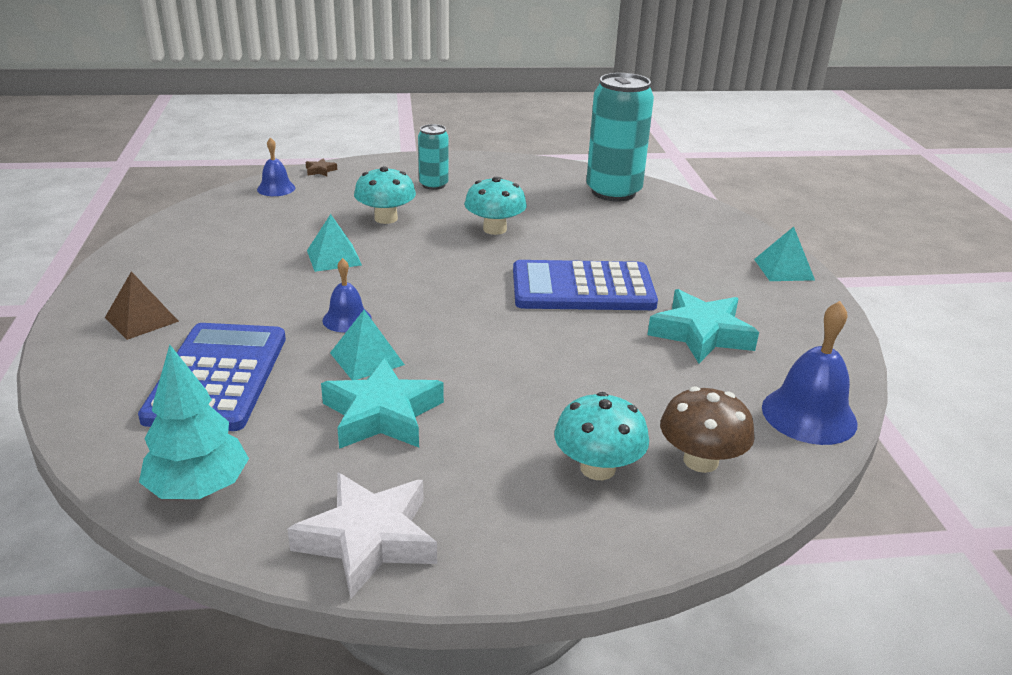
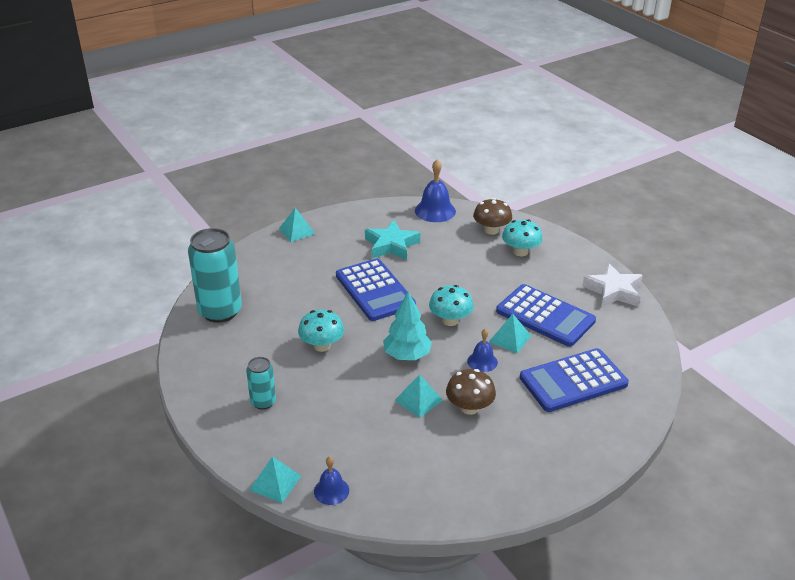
camera: 115 degrees left, 5 degrees up
brown pyramid [105,272,179,340] -> none
turquoise tree [139,345,249,499] -> turquoise tree moved to [383,291,432,360]
brown star [306,158,337,176] -> turquoise pyramid [249,456,301,503]
turquoise star [321,358,444,449] -> blue calculator [496,284,596,347]
turquoise mushroom [354,166,416,224] -> turquoise mushroom moved to [429,285,474,326]
none -> brown mushroom [446,369,496,415]

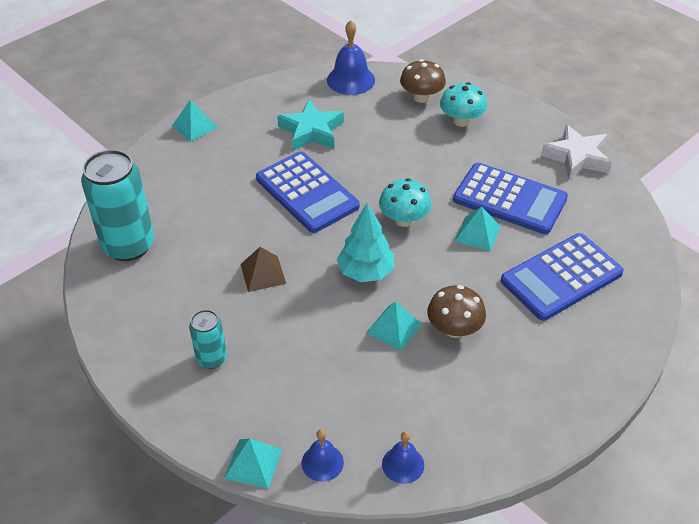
camera: 10 degrees left, 10 degrees up
turquoise mushroom [298,309,344,352] -> brown pyramid [240,247,286,292]
blue bell [467,329,498,372] -> blue bell moved to [382,431,424,484]

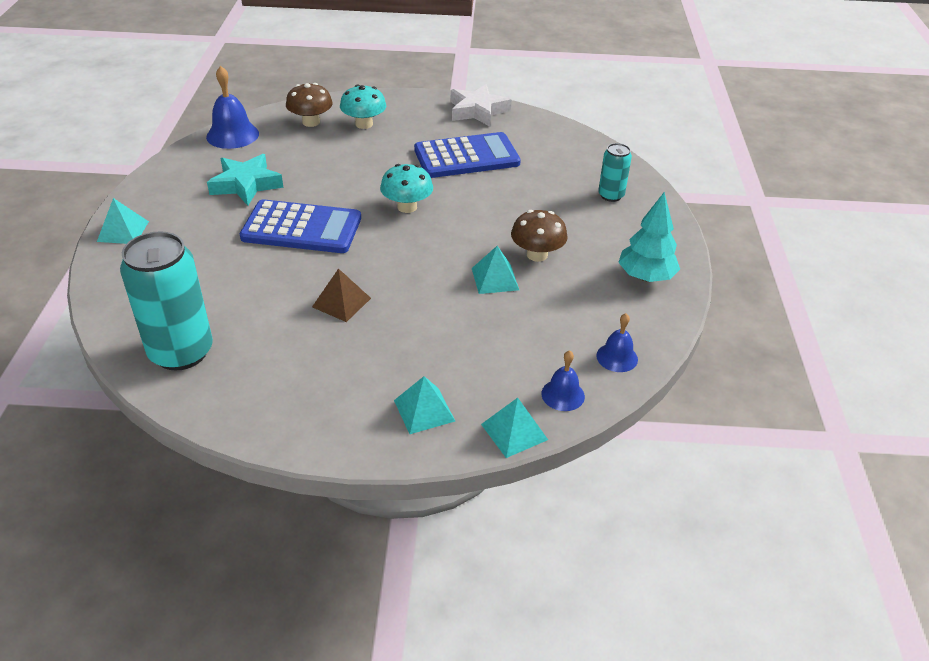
camera: 45 degrees left, 5 degrees down
turquoise can [189,310,227,369] -> turquoise can moved to [598,143,632,202]
turquoise tree [337,203,394,282] -> turquoise tree moved to [618,192,680,282]
turquoise pyramid [455,206,501,251] -> turquoise pyramid moved to [394,376,455,434]
blue calculator [501,233,624,321] -> none

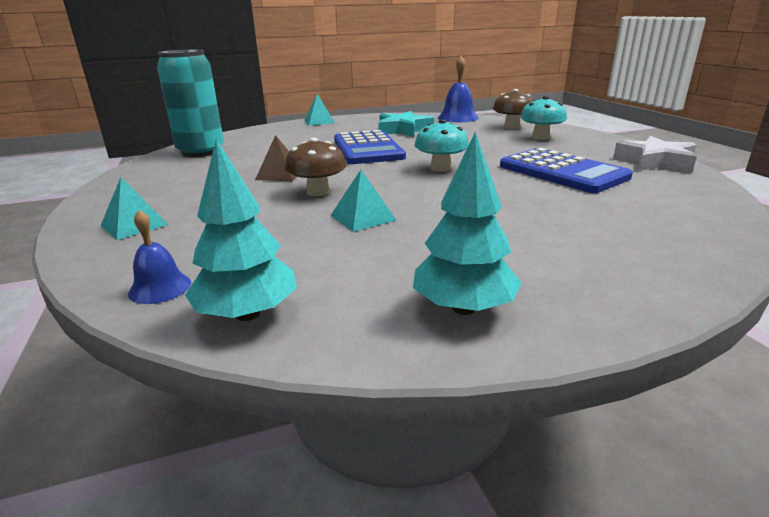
camera: 70 degrees right, 15 degrees down
turquoise pyramid [481,398,548,458] -> none
brown mushroom [511,210,568,262] -> brown mushroom moved to [285,137,347,196]
blue bell [596,313,638,372] -> turquoise tree [185,139,297,321]
turquoise can [598,143,632,202] -> none

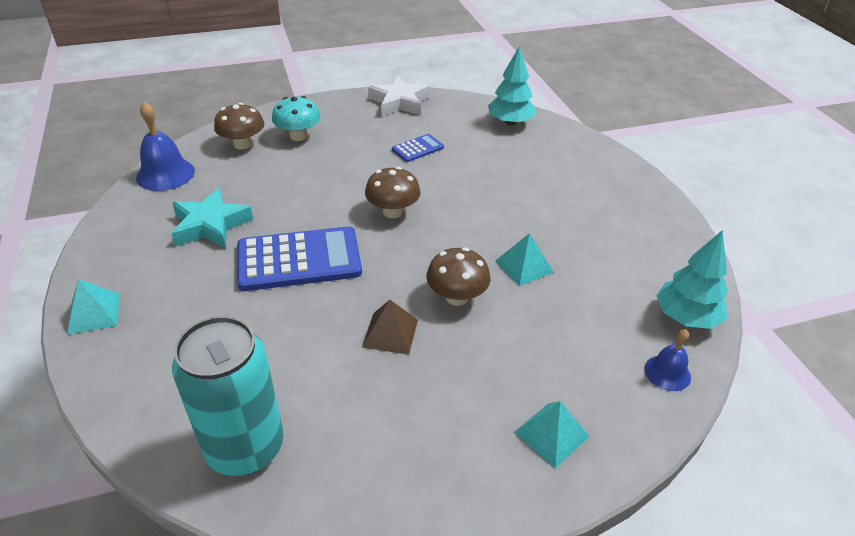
camera: 90 degrees left, 15 degrees up
turquoise tree [413,132,522,315] -> turquoise tree moved to [488,46,536,126]
turquoise mushroom [414,119,469,172] -> brown mushroom [365,167,421,218]
blue calculator [500,148,633,193] -> blue calculator [392,134,444,162], size x0.48

